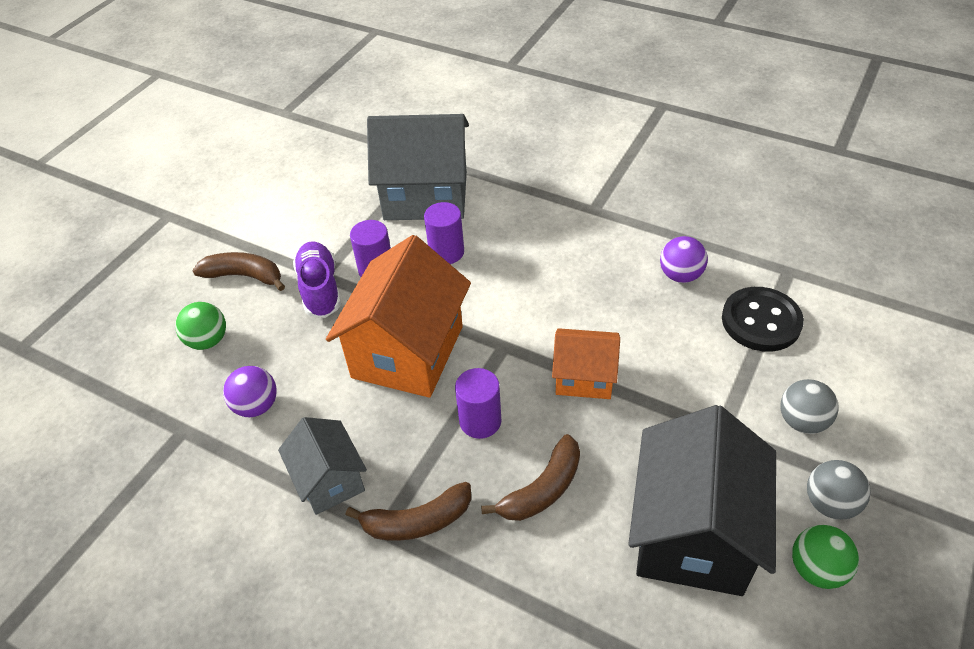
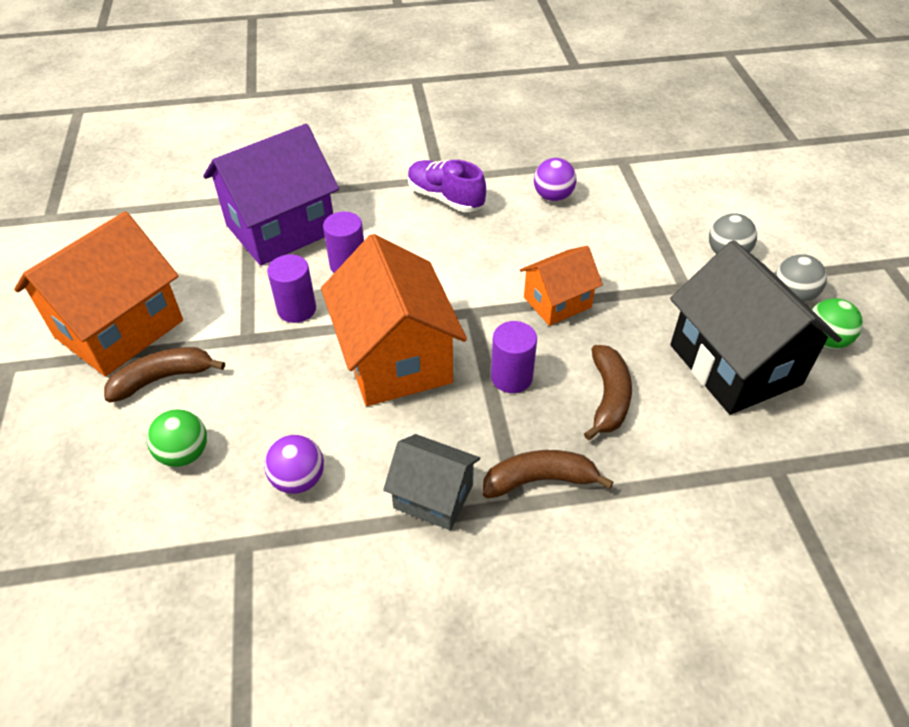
camera: 40 degrees left, 0 degrees up
purple shoe [293,241,341,318] -> purple shoe moved to [408,160,486,212]
brown banana [346,482,471,541] -> brown banana turned 135 degrees counterclockwise [483,450,613,498]
grey house [367,114,469,220] -> purple house [203,124,339,266]
black button [722,287,804,352] -> none
none -> orange house [14,211,183,377]

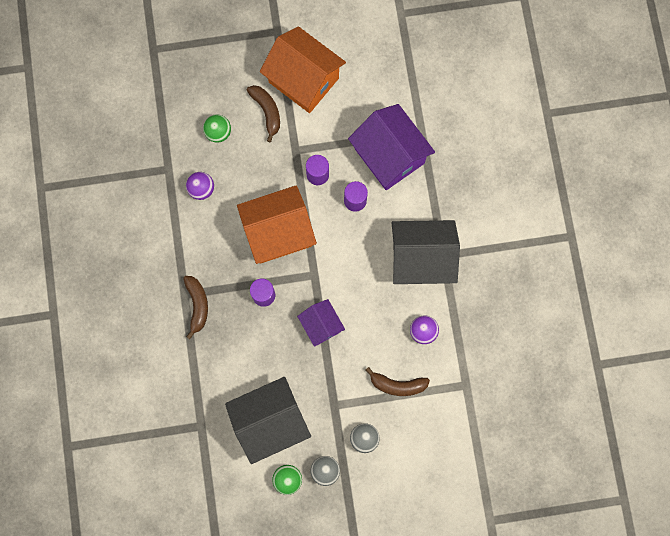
camera: 90 degrees right, 30 degrees up
grey house [383,434,480,530] -> none
purple shoe [408,160,486,212] -> black house [391,220,460,284]
orange house [520,246,603,326] -> purple house [297,299,345,347]
brown banana [584,345,632,440] -> brown banana moved to [366,367,430,396]

